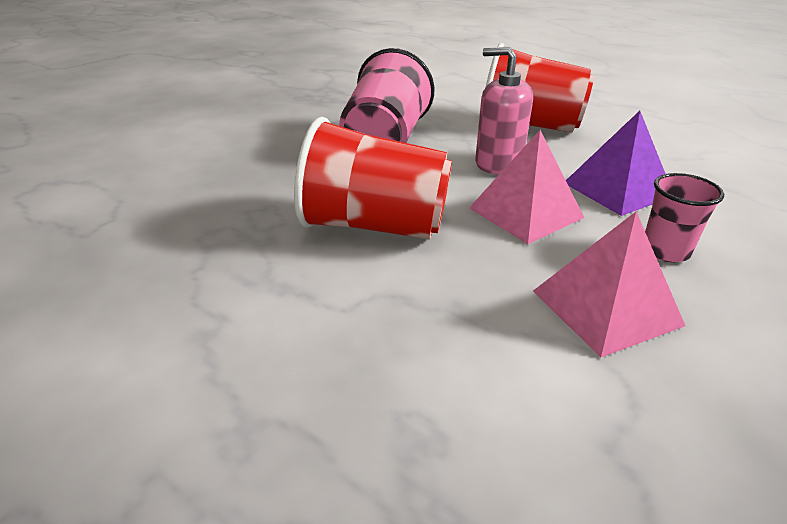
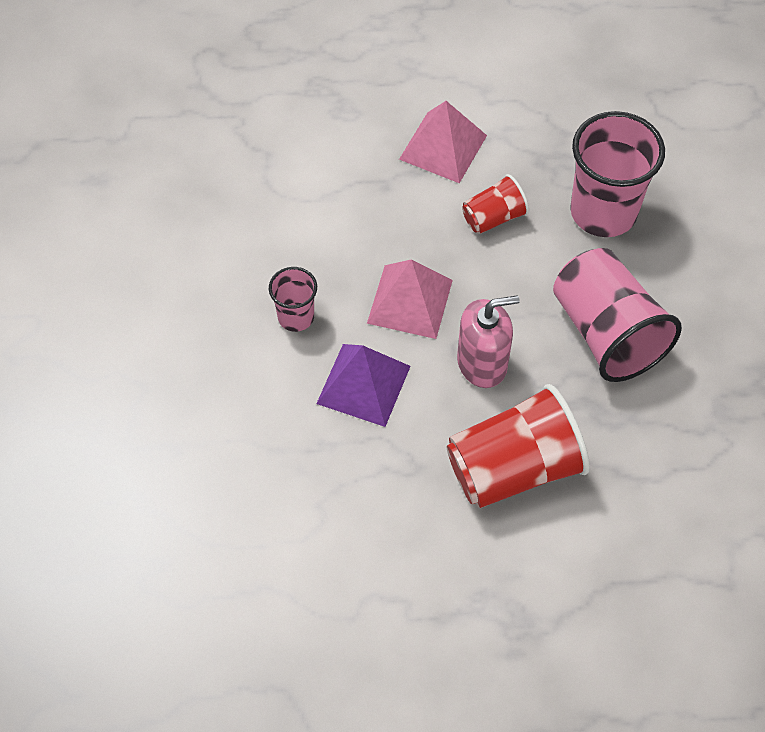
camera: 140 degrees right, 25 degrees up
red cup [294,117,452,239] -> red cup [462,174,529,234], size x0.52
pink pyramid [533,212,685,357] -> pink pyramid moved to [399,101,487,183]
none -> pink cup [570,111,665,237]

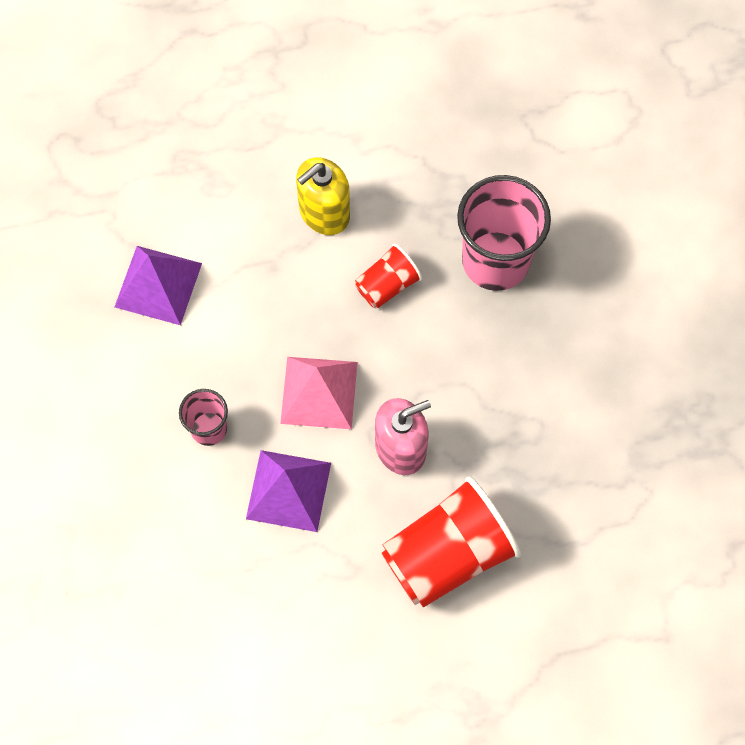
camera: 10 degrees left, 10 degrees up
pink pyramid [399,101,487,183] -> yellow soap dispenser [296,157,350,235]
pink cup [553,248,682,382] -> none
none -> purple pyramid [115,246,202,325]

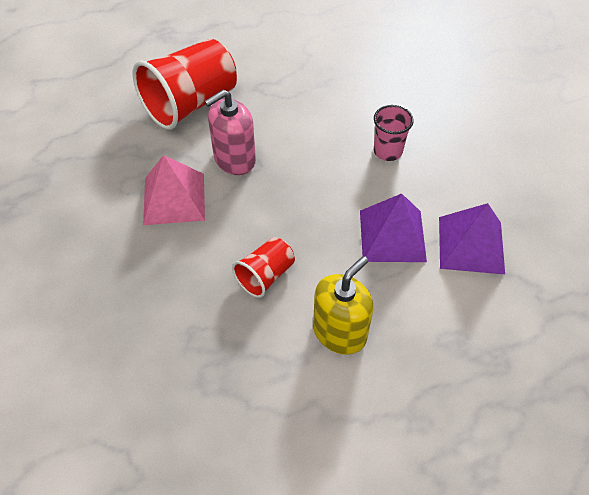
camera: 170 degrees right, 15 degrees down
purple pyramid [246,450,331,532] -> purple pyramid moved to [360,194,427,262]
pink pyramid [280,357,357,429] -> pink pyramid moved to [143,155,205,225]
pink cup [457,175,551,291] -> none

